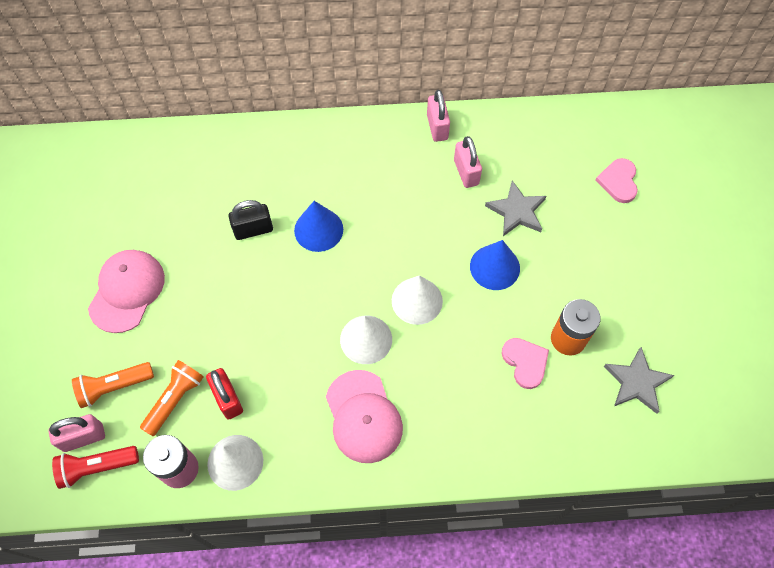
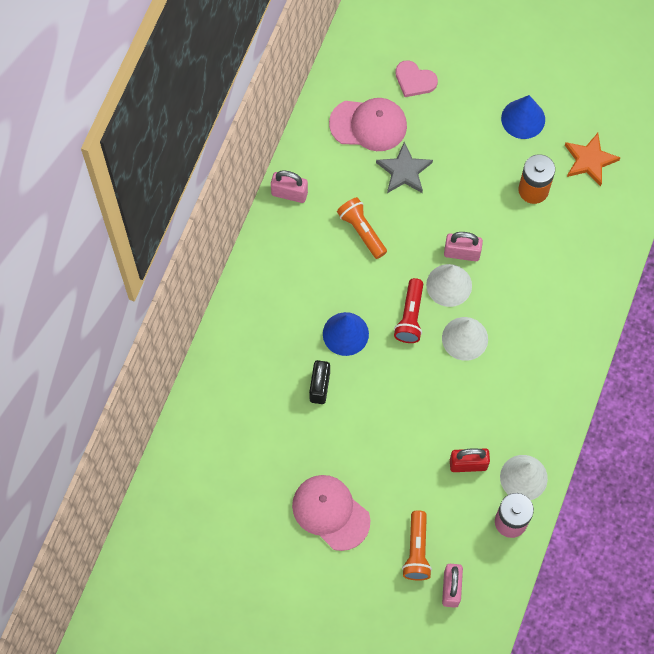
camera: 65 degrees left, 5 degrees up
red flashlight [52,446,139,489] -> red flashlight moved to [394,278,423,343]
orange flashlight [140,360,204,436] -> orange flashlight moved to [337,197,387,259]
pink cap [326,370,403,463] -> pink cap moved to [329,98,407,151]
pink padlock [454,136,482,188] -> pink padlock moved to [444,232,483,261]
blue cone [470,240,520,290] -> blue cone moved to [501,95,545,139]
pink heart [501,338,549,389] -> none
grey star [604,347,674,414] -> orange star [565,133,621,186]

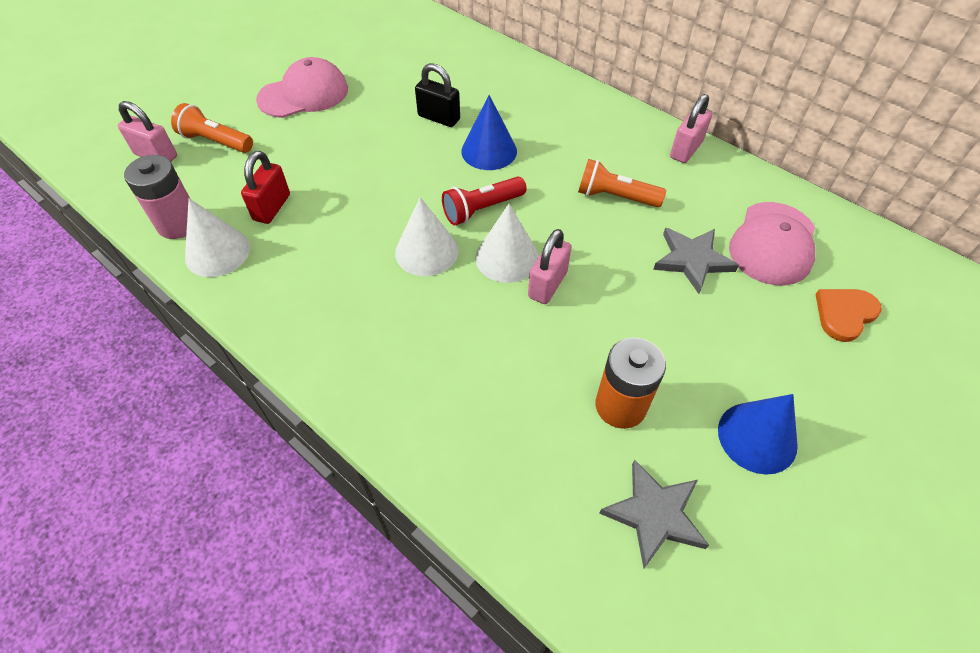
camera: 110 degrees right, 15 degrees down
orange flashlight [337,197,387,259] -> orange flashlight turned 150 degrees counterclockwise [578,159,666,207]
red flashlight [394,278,423,343] -> red flashlight turned 60 degrees counterclockwise [442,176,527,226]
pink heart [395,60,438,97] -> orange heart [815,289,882,342]
orange star [565,133,621,186] -> grey star [599,459,709,568]

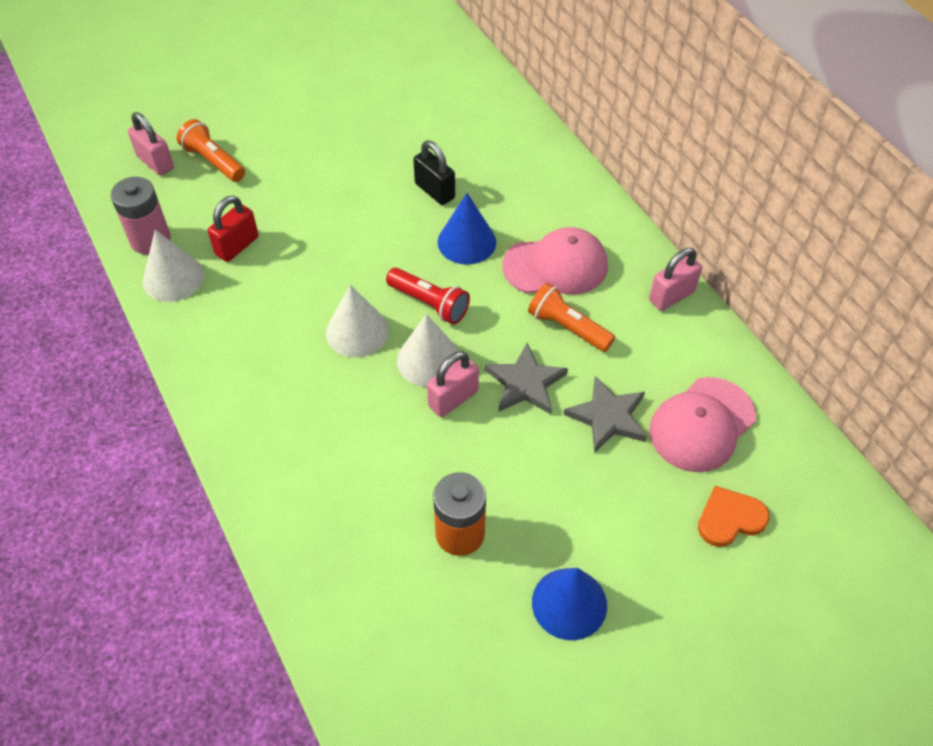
camera: 20 degrees right, 0 degrees up
pink cap [256,57,348,118] -> pink cap moved to [502,227,608,295]
red flashlight [442,176,527,226] -> red flashlight turned 135 degrees counterclockwise [386,268,470,324]
grey star [599,459,709,568] -> grey star moved to [485,343,568,414]

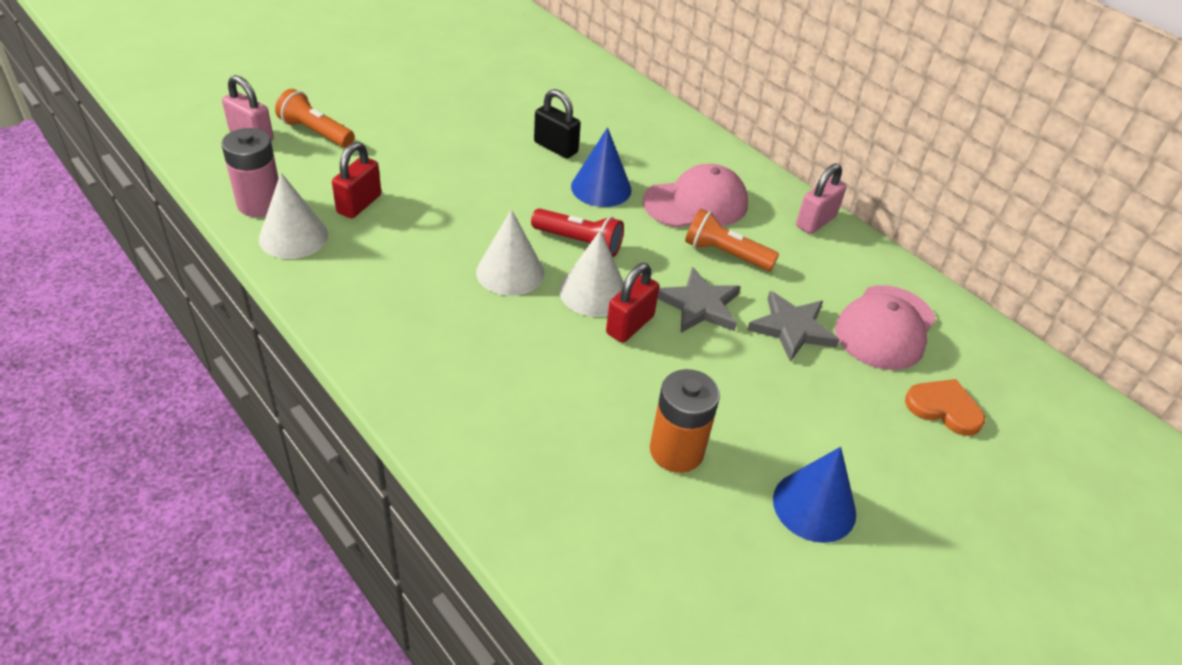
camera: 15 degrees left, 10 degrees down
pink padlock [427,351,479,417] -> red padlock [606,263,659,343]
orange heart [698,486,770,547] -> orange heart turned 60 degrees clockwise [905,379,985,436]

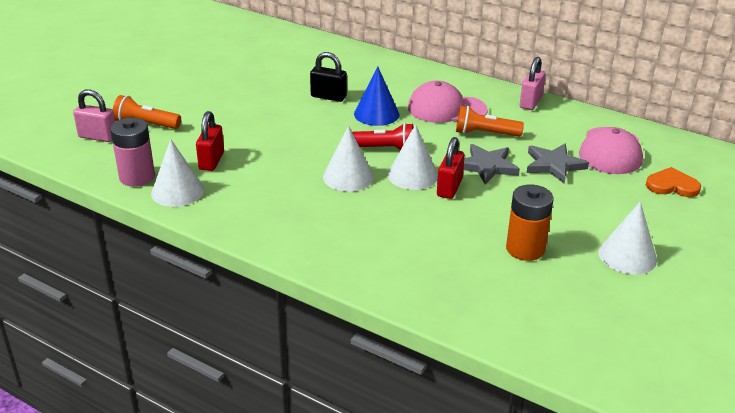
camera: 15 degrees left, 10 degrees down
pink cap [643,164,748,228] -> pink cap turned 135 degrees counterclockwise [408,81,488,123]
blue cone [773,447,856,543] -> white cone [598,201,657,274]

